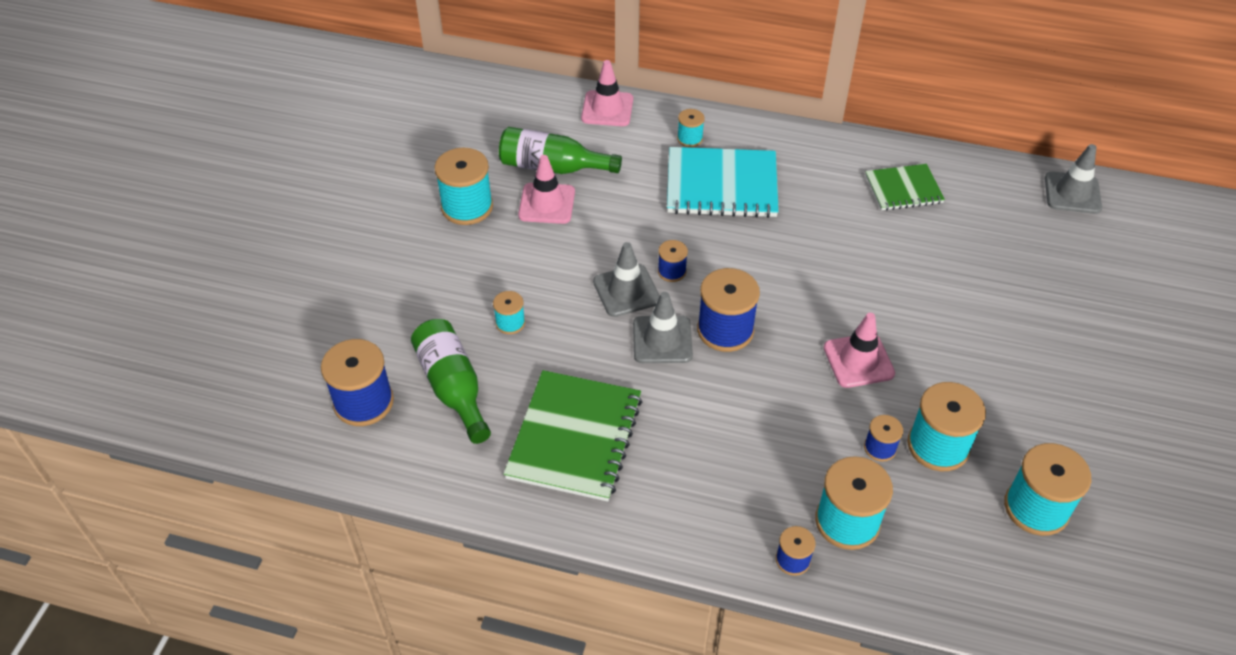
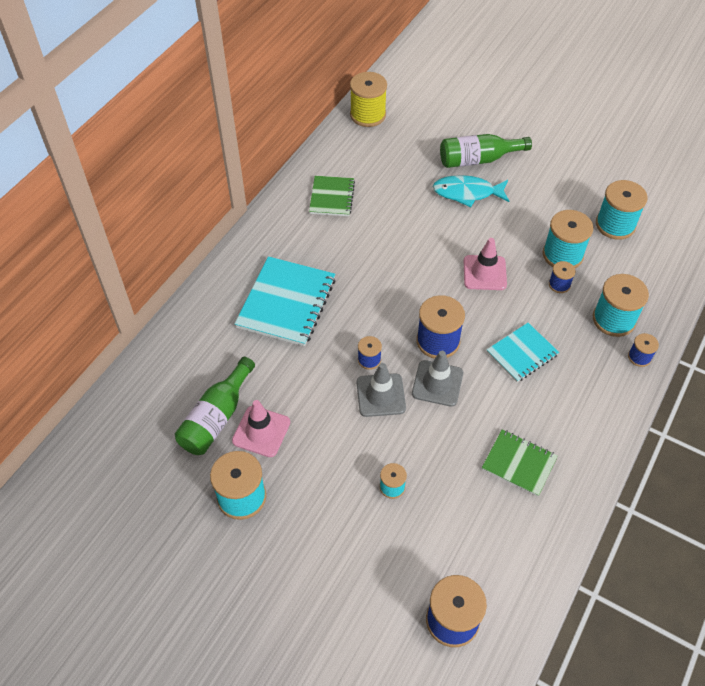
camera: 75 degrees left, 5 degrees up
green bottle [411,319,491,444] -> green bottle moved to [440,134,532,168]
green notebook [503,370,642,502] -> green notebook [482,429,558,497], size x0.60
pink traffic cone [581,60,633,126] -> none
turquoise spool [677,109,705,147] -> none
grey traffic cone [1045,144,1102,214] -> yellow spool [350,72,387,127]
none -> turquoise fish [433,175,509,207]
none -> turquoise notebook [487,323,559,382]

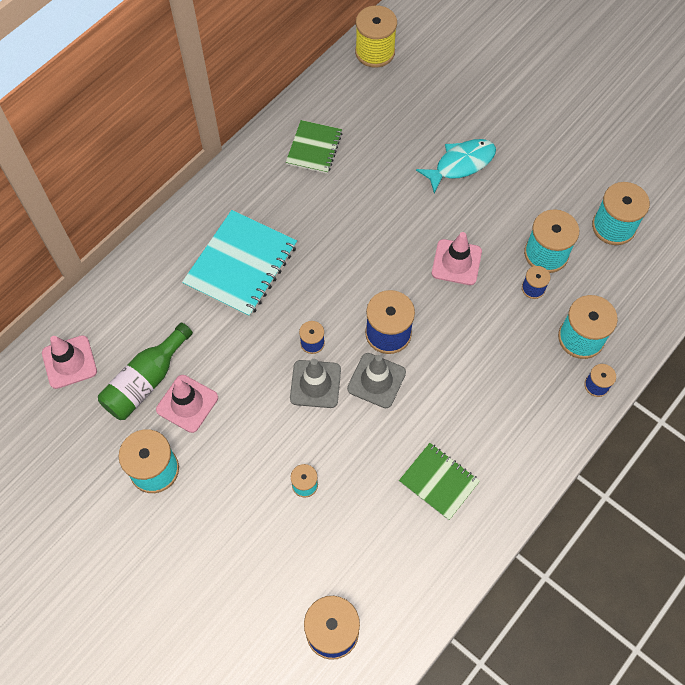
camera: 10 degrees right, 10 degrees up
turquoise fish [433,175,509,207] -> turquoise fish turned 135 degrees clockwise [416,139,496,193]
green bottle [440,134,532,168] -> none
turquoise notebook [487,323,559,382] -> none
none -> pink traffic cone [42,335,97,389]

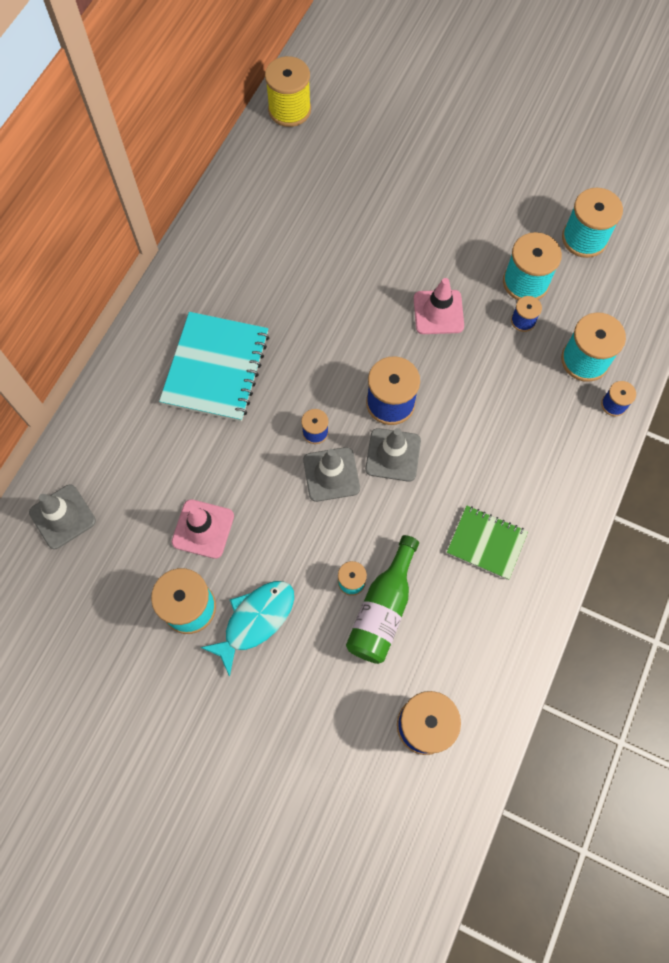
camera: 15 degrees left, 5 degrees up
pink traffic cone [42,335,97,389] -> grey traffic cone [29,485,96,549]
green bottle [98,323,193,420] -> green bottle moved to [346,535,419,664]
green notebook [286,120,342,174] -> none
turquoise fish [416,139,496,193] -> turquoise fish moved to [200,581,294,677]

